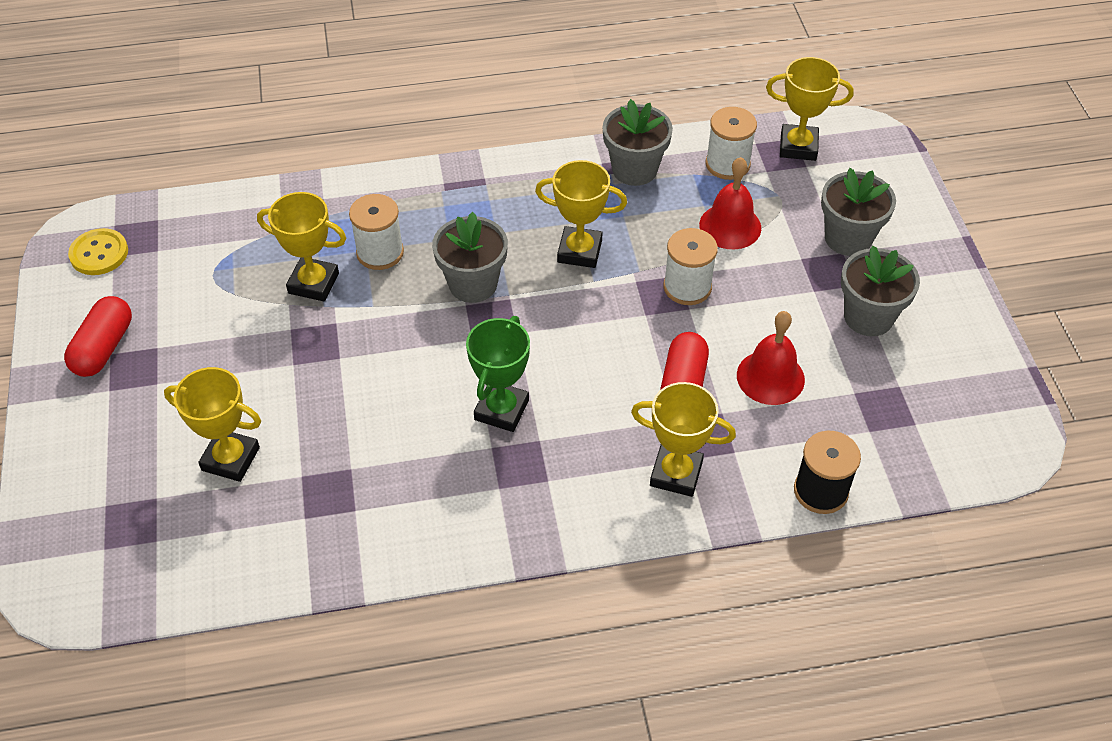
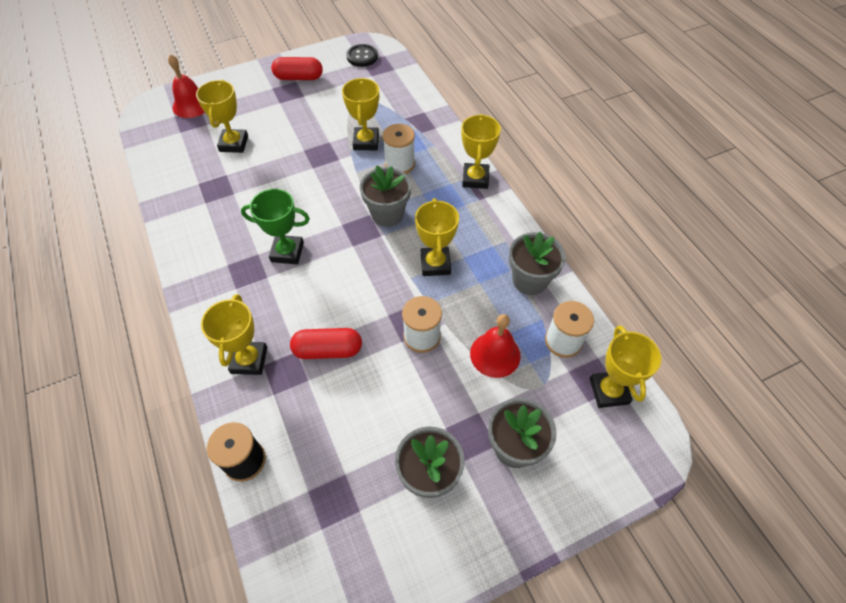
camera: 75 degrees right, 5 degrees up
yellow button [68,228,128,275] -> black button [346,44,378,67]
red bell [737,311,805,405] -> red bell moved to [168,54,205,118]
none -> yellow trophy [461,114,501,189]

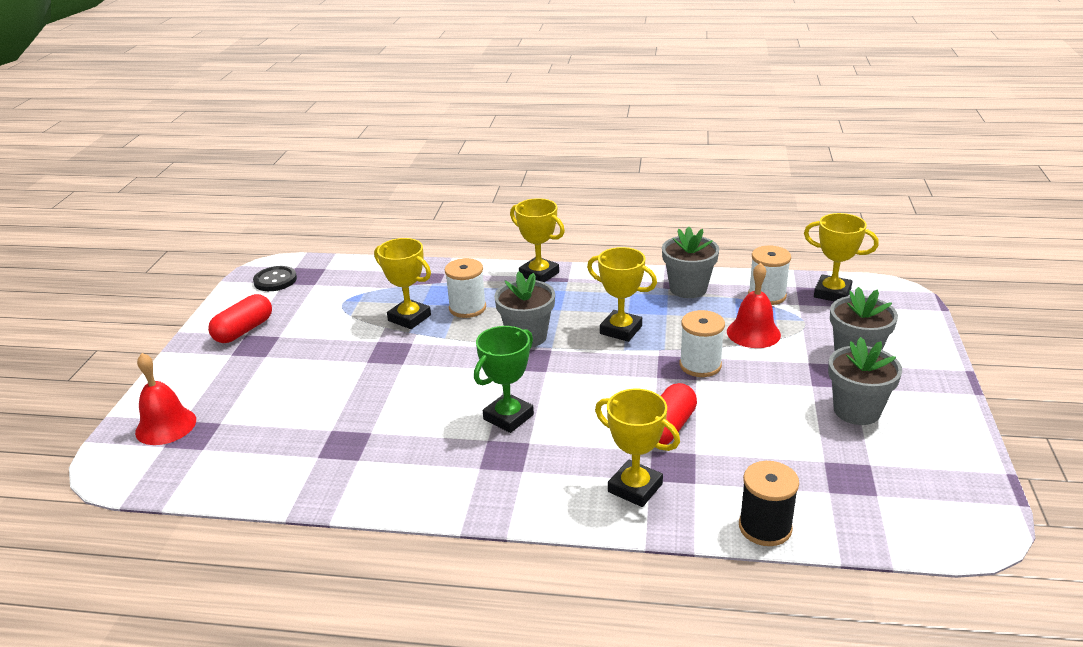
camera: 55 degrees left, 25 degrees down
yellow trophy [196,80,248,153] -> none

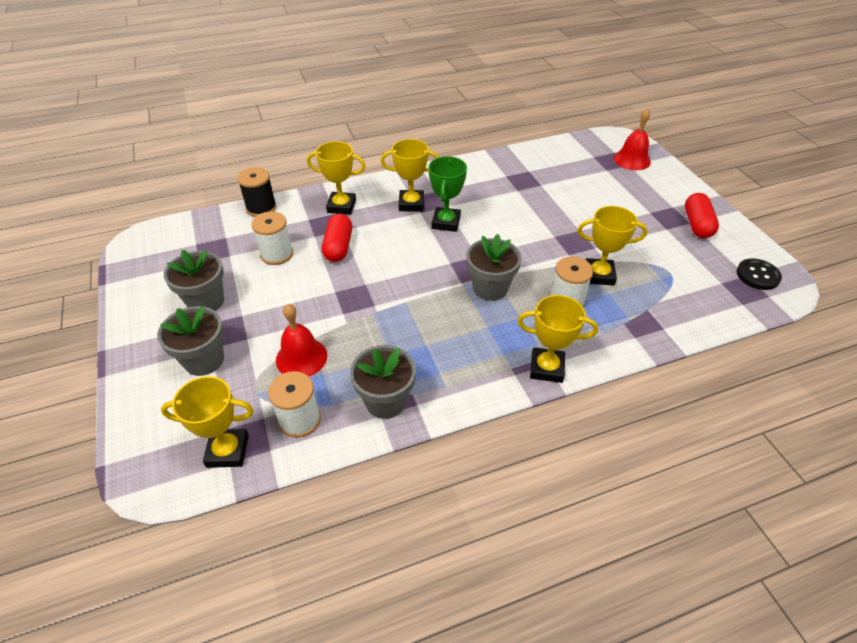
camera: 150 degrees right, 15 degrees up
yellow trophy [587,247,657,342] -> yellow trophy moved to [381,139,439,212]
white spool [679,310,725,377] -> white spool moved to [251,211,293,265]

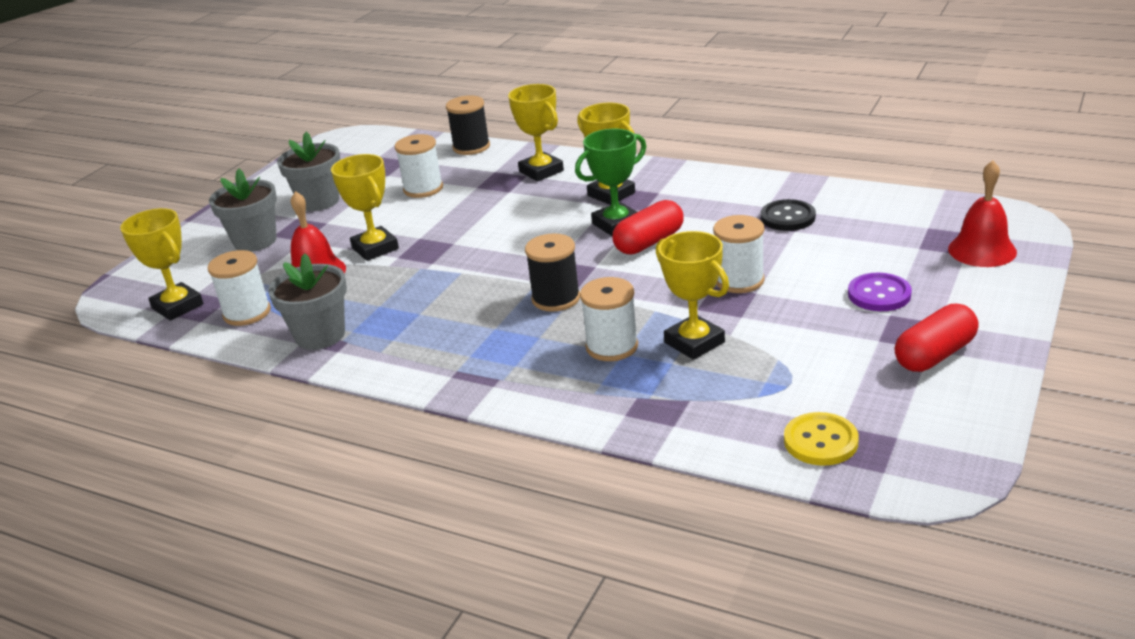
camera: 50 degrees right, 15 degrees down
red capsule [322,214,352,262] -> red capsule moved to [612,200,684,255]
grey flower pot [467,234,522,301] -> black spool [525,233,580,312]
yellow trophy [517,295,598,383] -> yellow trophy moved to [331,154,399,261]
black button [736,258,782,290] -> black button moved to [761,199,816,231]
none -> white spool [713,215,765,293]
none -> yellow button [784,412,859,466]
none -> purple button [848,273,912,311]

